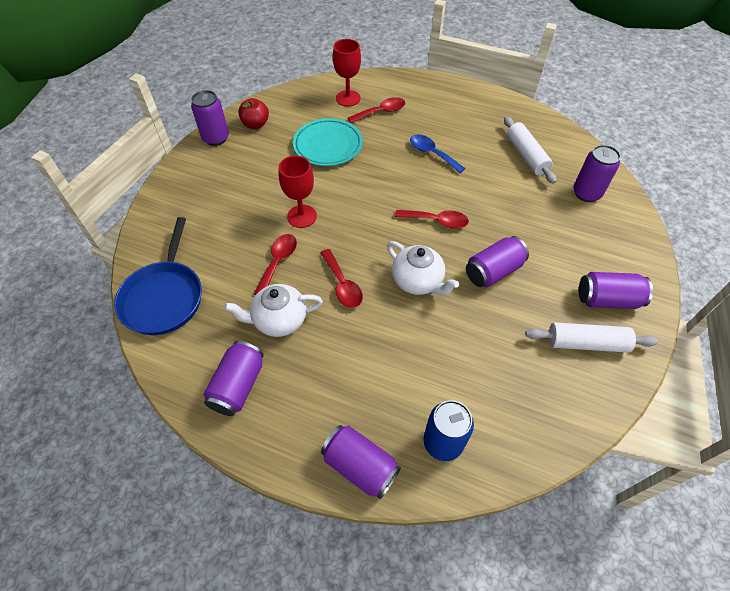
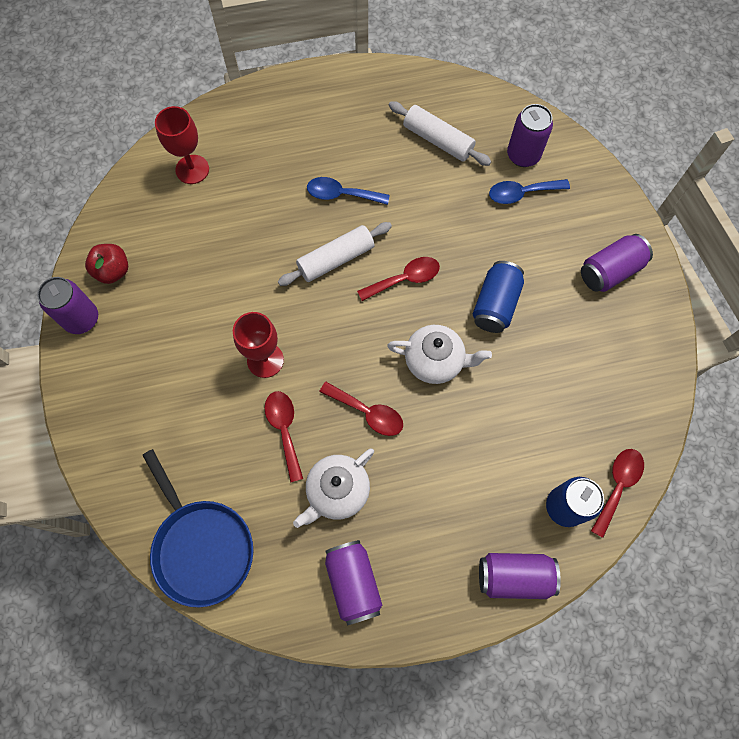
camera: 35 degrees left, 15 degrees up
turquoise plate [293,118,363,166] -> none
red spoon [347,97,405,123] -> red spoon moved to [591,449,644,538]
purple can [466,236,529,287] -> blue can [473,261,524,333]
white rolling pin [525,322,658,353] -> white rolling pin moved to [278,222,392,286]
none -> blue spoon [489,179,570,204]

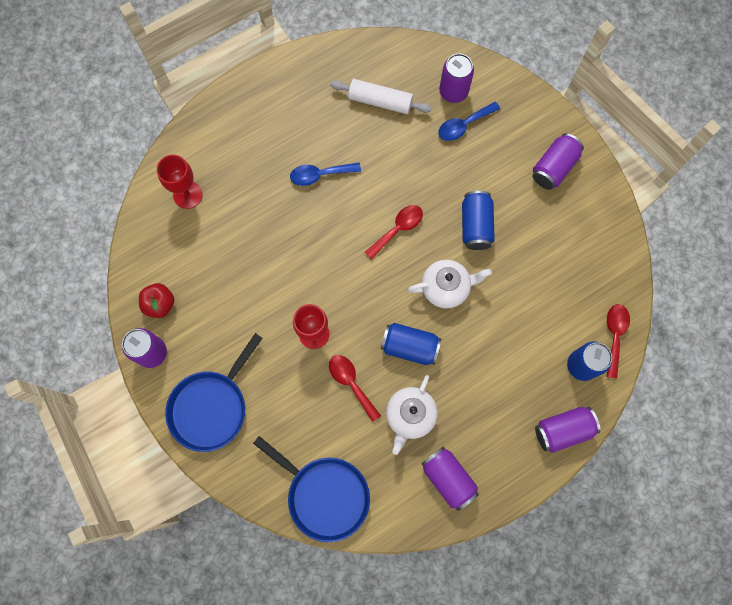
camera: 20 degrees left, 5 degrees up
white rolling pin [278,222,392,286] -> none
red spoon [319,382,403,436] -> blue can [381,323,442,365]
none -> blue pan [165,333,263,452]

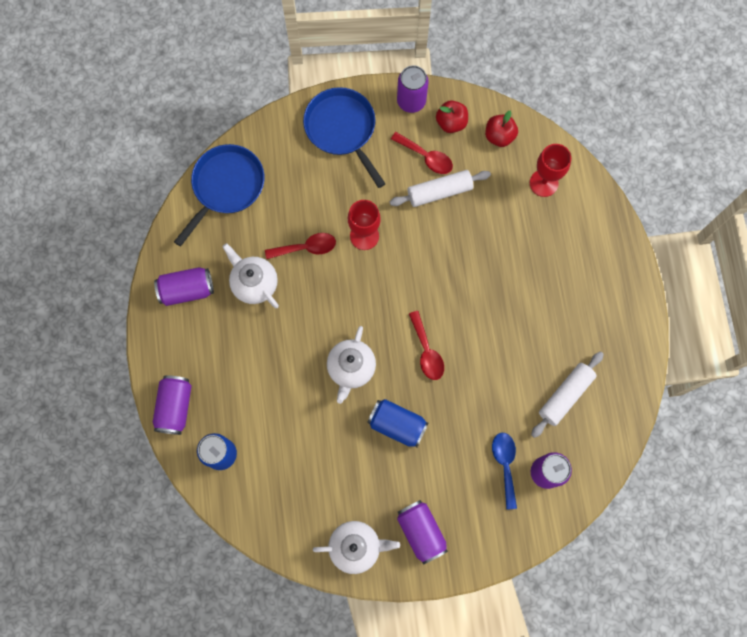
camera: 115 degrees right, 0 degrees up
blue pan [253,436,370,542] -> blue pan turned 150 degrees clockwise [174,144,264,247]
blue spoon [290,163,361,186] -> none
blue can [381,323,442,365] -> none
red spoon [606,304,630,379] -> red spoon moved to [391,132,453,174]
none -> white teapot [313,521,400,574]
none -> white rolling pin [390,170,491,207]
none -> red apple [485,111,518,147]

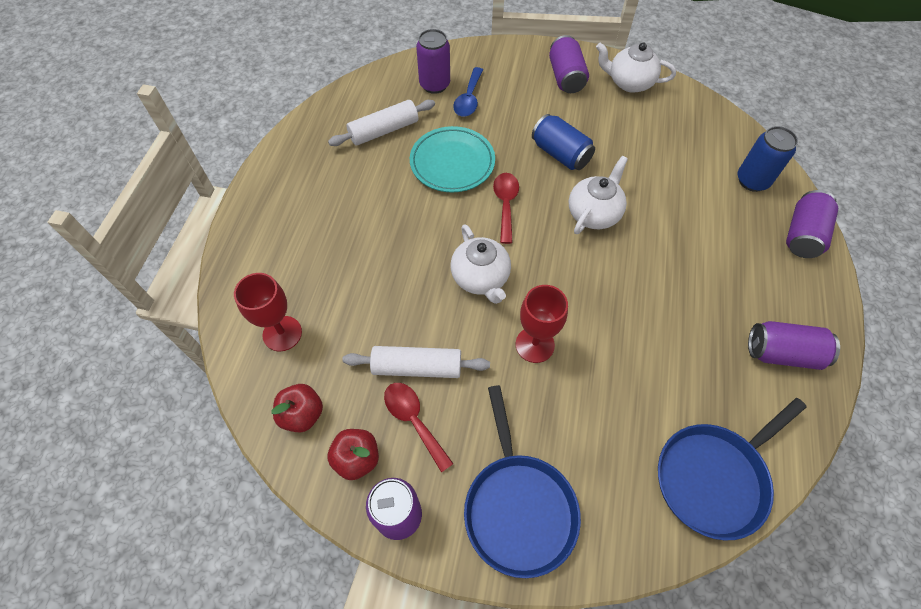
camera: 160 degrees left, 15 degrees down
white teapot [222,243,279,308] -> white teapot moved to [451,224,511,304]
red spoon [265,233,336,259] -> none
none -> turquoise plate [410,126,495,192]

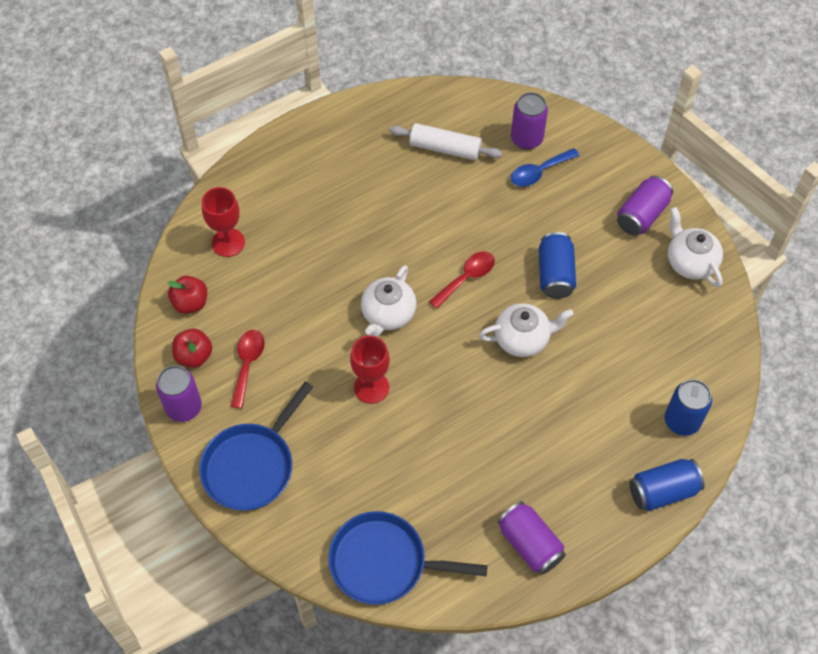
camera: 45 degrees right, 0 degrees up
white rolling pin [342,346,490,378] -> none
turquoise plate [410,126,495,192] -> none
purple can [786,190,838,258] -> blue can [630,459,705,511]

